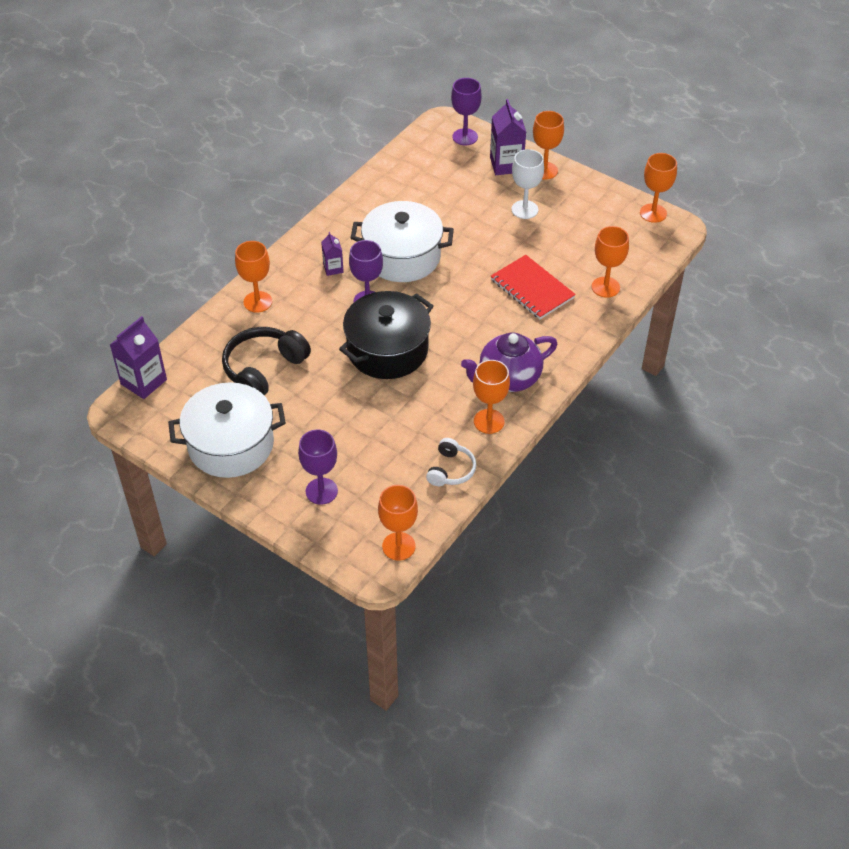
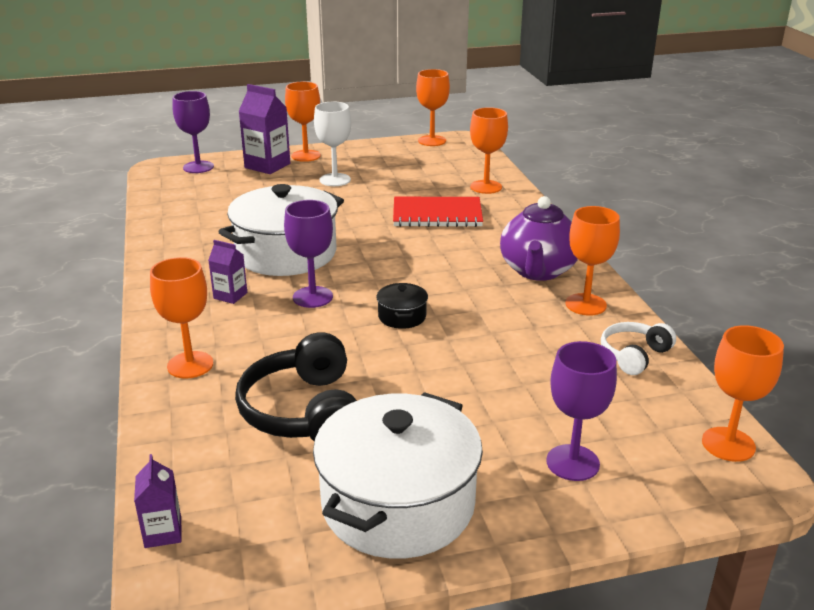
camera: 50 degrees left, 20 degrees down
purple carton [110,316,167,399] -> purple carton [134,454,181,548], size x0.56
black pot [339,291,433,379] -> black pot [376,283,428,329], size x0.42
white headphones [426,438,476,486] -> white headphones turned 105 degrees counterclockwise [601,322,676,375]

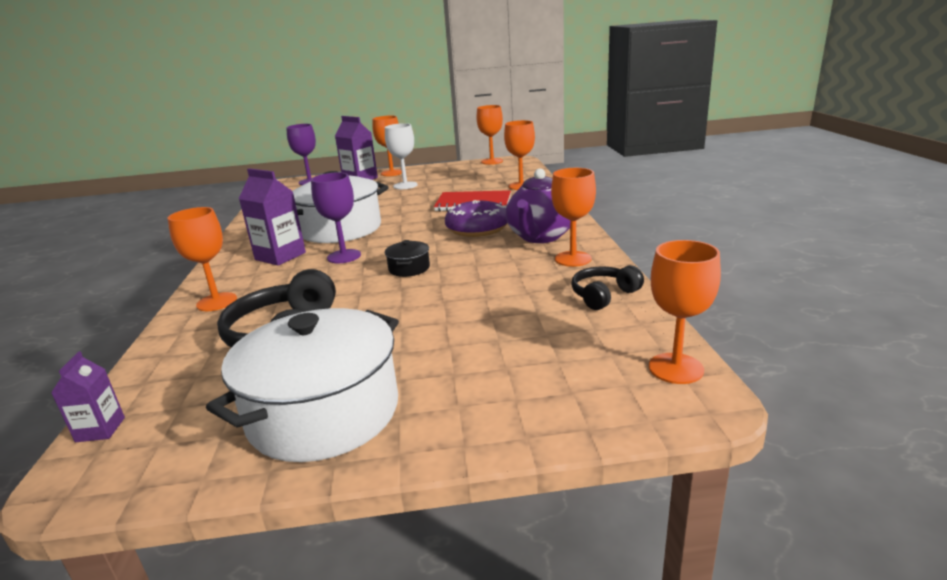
camera: 10 degrees right, 5 degrees down
purple carton [208,240,247,304] -> purple carton [239,168,306,266], size x1.79
purple goblet [546,341,617,481] -> none
white headphones [601,322,676,375] -> black headphones [571,265,644,310]
none -> purple donut [445,200,507,237]

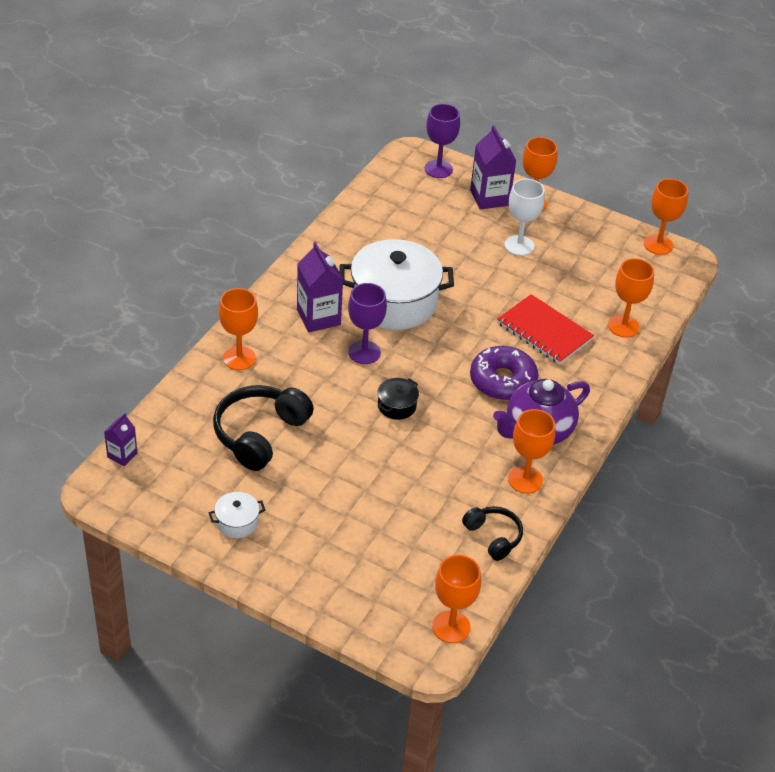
camera: 30 degrees right, 20 degrees up
white pot [206,308,399,462] -> white pot [208,492,265,538], size x0.42
black headphones [571,265,644,310] -> black headphones turned 60 degrees clockwise [462,506,523,561]

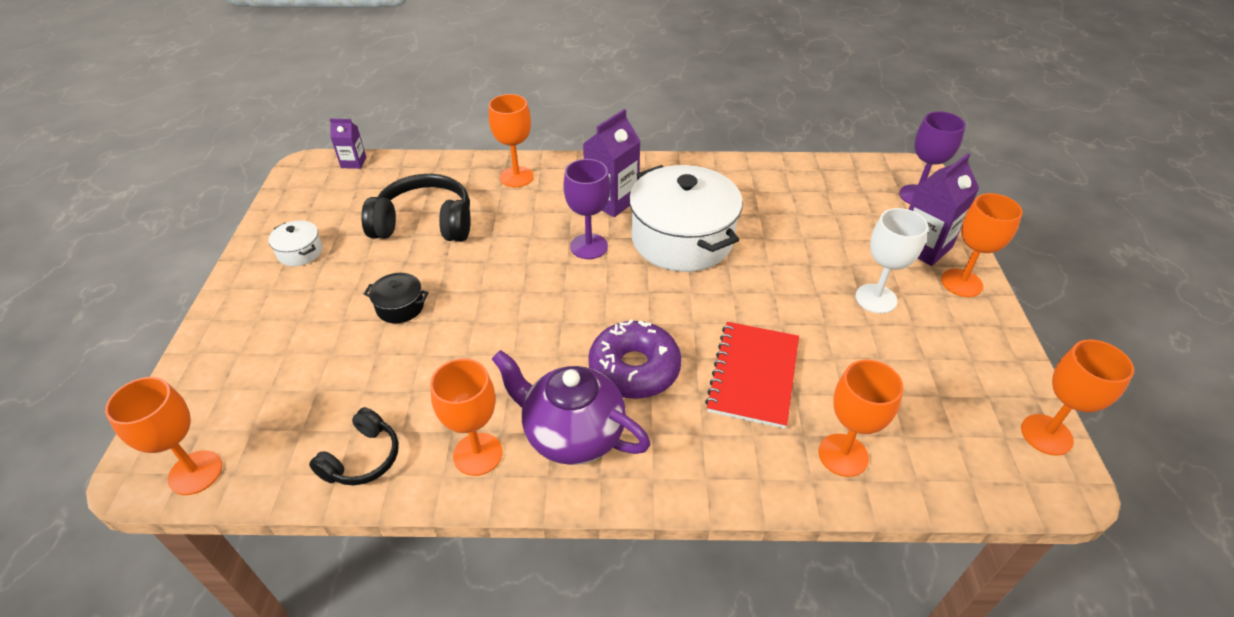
camera: 65 degrees right, 0 degrees up
black pot [377,378,419,420] -> black pot moved to [364,273,429,323]

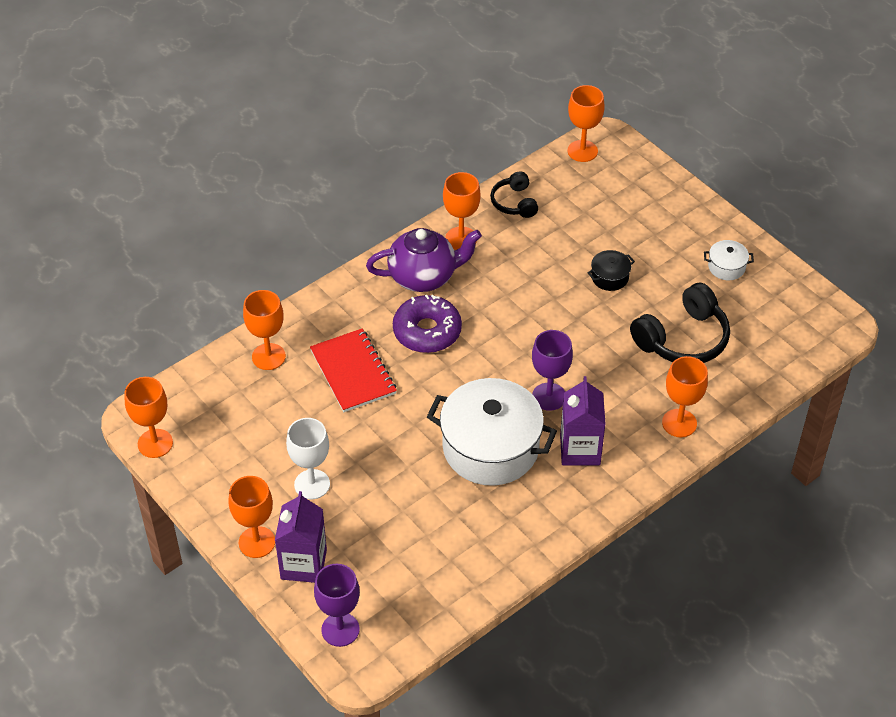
camera: 140 degrees right, 5 degrees up
purple carton [330,119,366,169] -> none

